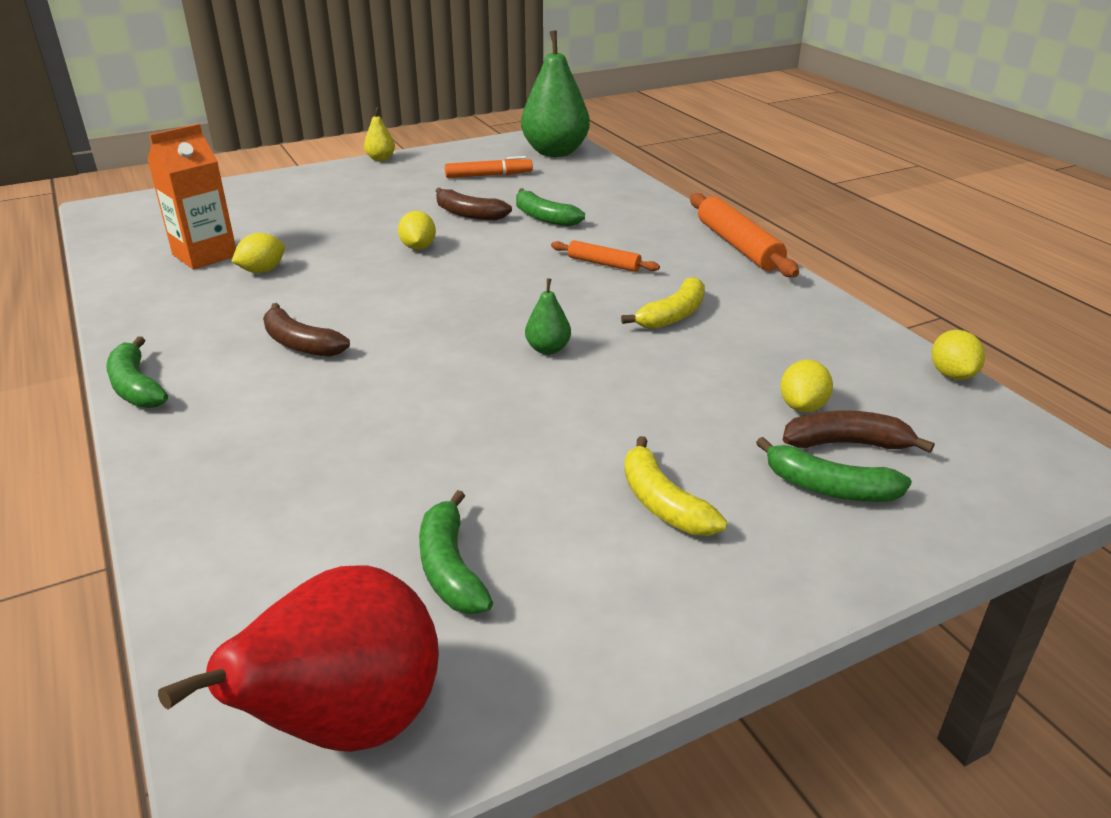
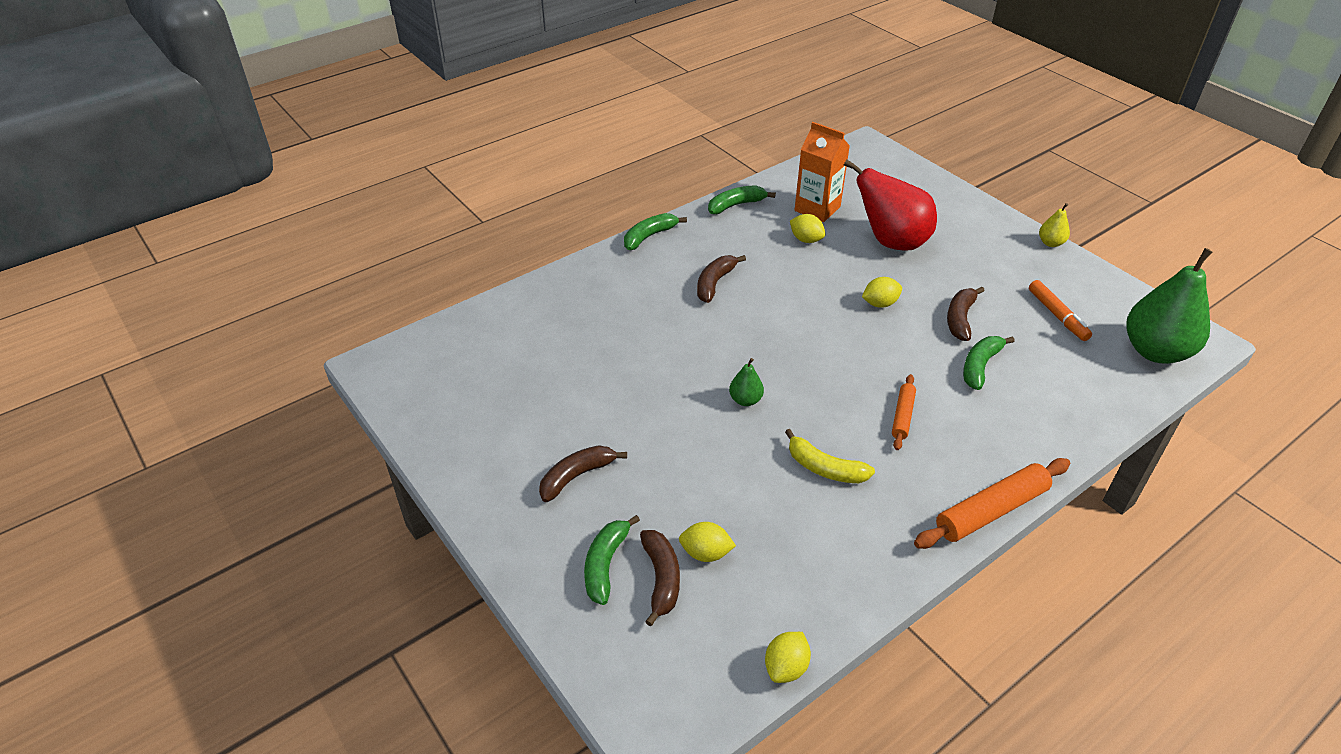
camera: 80 degrees right, 10 degrees up
red pear [158,565,439,752] -> red pear moved to [844,160,937,251]
green banana [419,490,493,614] -> green banana moved to [708,186,776,214]
yellow banana [624,436,727,536] -> brown banana [539,445,627,502]
yellow lemon [932,330,985,380] -> yellow lemon turned 45 degrees counterclockwise [765,632,811,683]

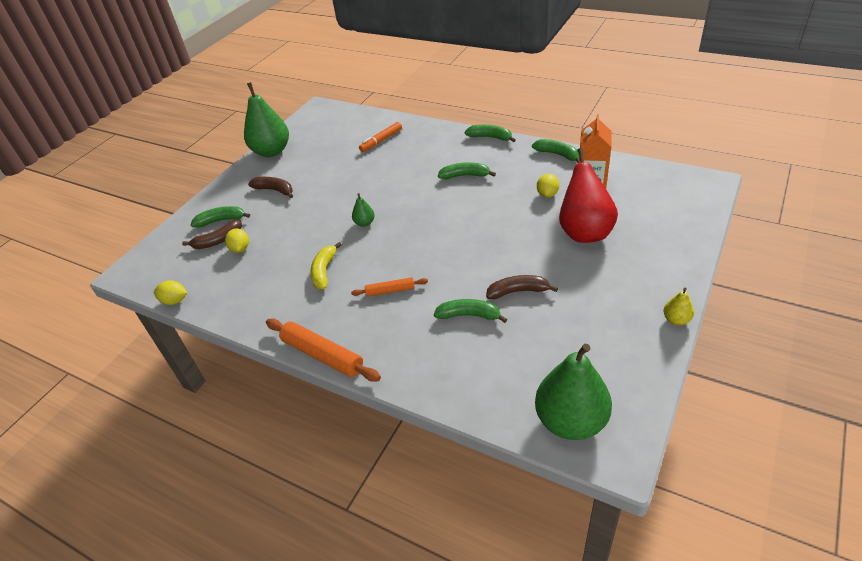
camera: 70 degrees right, 0 degrees up
brown banana [697,255,746,303] -> green banana [438,162,496,179]
yellow lemon [862,277,902,308] -> none
orange marker [1029,280,1092,341] -> orange marker moved to [359,122,402,152]
none -> green pear [244,82,289,157]

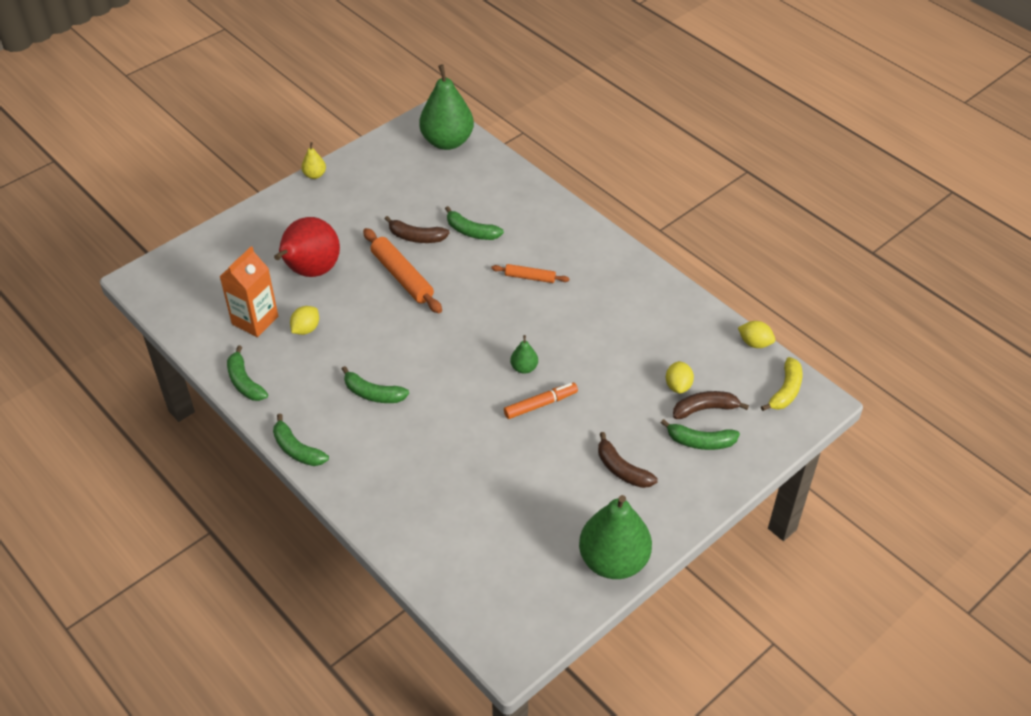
camera: 165 degrees left, 5 degrees up
orange rolling pin [266,318,381,382] -> orange rolling pin moved to [363,228,442,313]
yellow banana [310,242,342,290] -> yellow banana moved to [761,357,803,411]
orange marker [359,122,402,152] -> orange marker moved to [504,383,578,419]

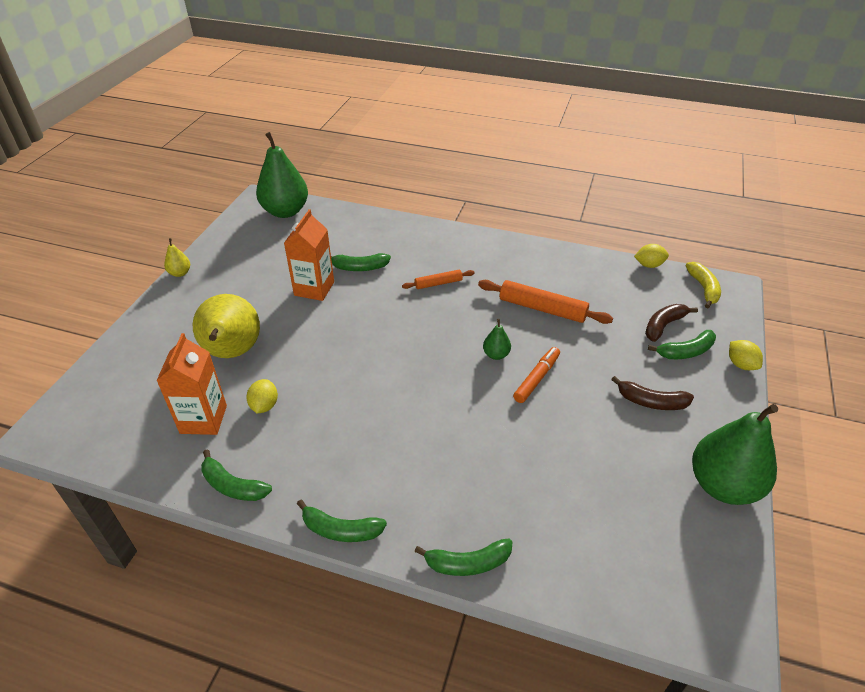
camera: 30 degrees left, 5 degrees down
red pear [274,217,340,277] -> yellow pear [193,294,260,358]
green banana [342,366,409,403] -> green banana moved to [414,539,512,576]
orange rolling pin [363,228,442,313] -> orange rolling pin moved to [478,280,613,324]
brown banana [385,216,450,243] -> orange carton [284,209,334,301]
yellow lemon [666,361,694,394] -> yellow lemon moved to [729,340,763,370]

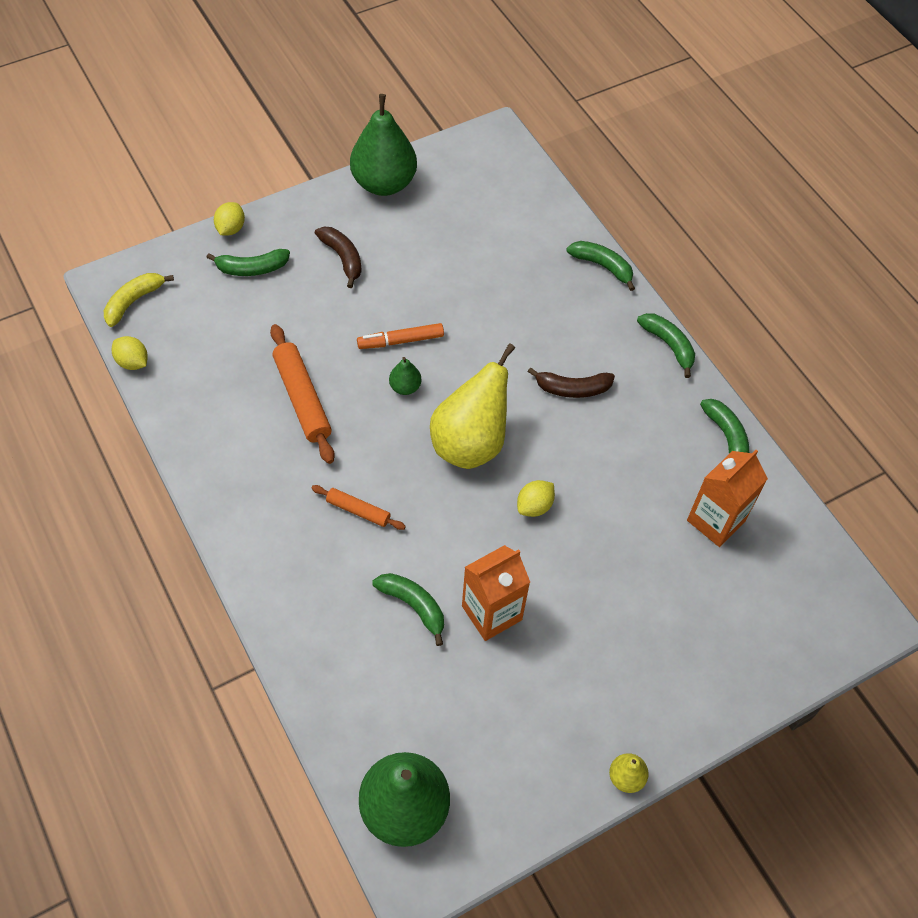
camera: 140 degrees left, 15 degrees up
yellow pear [193,294,260,358] -> yellow pear moved to [430,343,515,469]
yellow lemon [246,379,278,413] -> yellow lemon moved to [517,480,555,517]
brown banana [645,304,698,342] -> brown banana moved to [528,367,615,398]
green banana [648,330,716,359] -> green banana turned 150 degrees clockwise [206,249,290,276]

